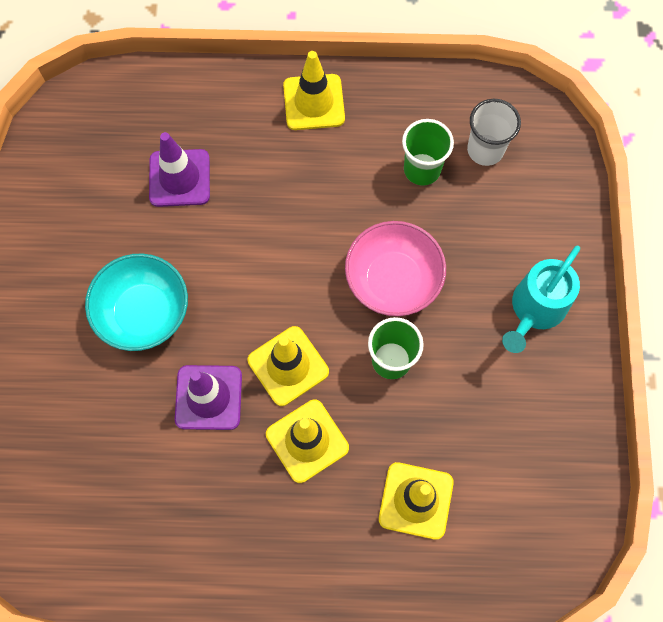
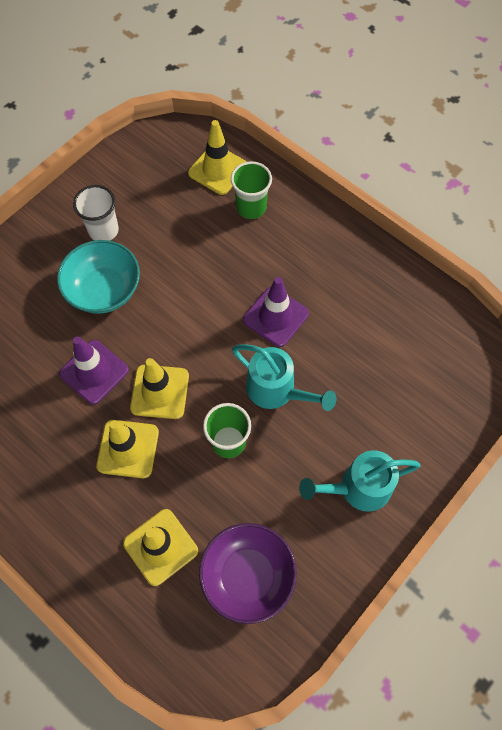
camera: 40 degrees right, 5 degrees down
purple traffic cone [149,132,210,207] -> purple traffic cone moved to [243,277,309,347]
yellow traffic cone [283,51,345,130] -> yellow traffic cone moved to [188,120,247,195]
pink bowl [345,221,446,316] -> turquoise watering can [232,344,337,411]
green cup [402,119,454,186] -> green cup moved to [231,161,272,219]
white cup [467,99,521,166] -> white cup moved to [73,185,119,241]
none -> purple bowl [199,523,297,624]

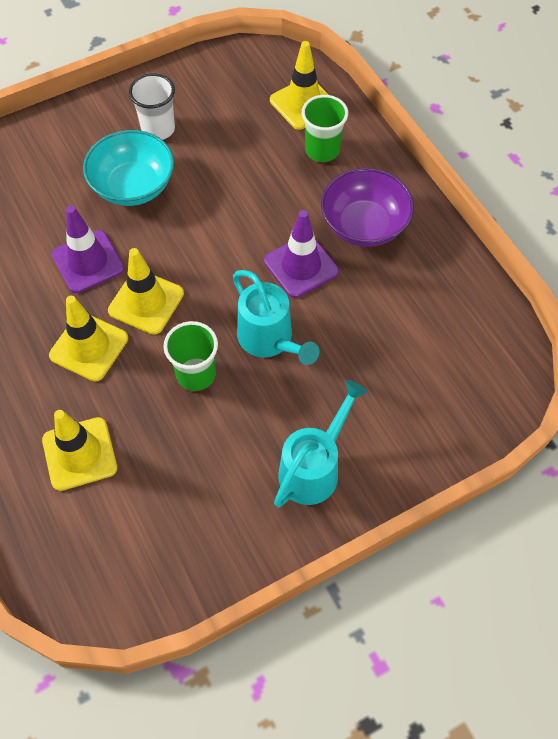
camera: 20 degrees right, 5 degrees down
purple bowl [199,523,297,624] -> purple bowl moved to [321,168,414,247]
turquoise watering can [299,450,421,512] -> turquoise watering can turned 120 degrees clockwise [274,380,368,507]

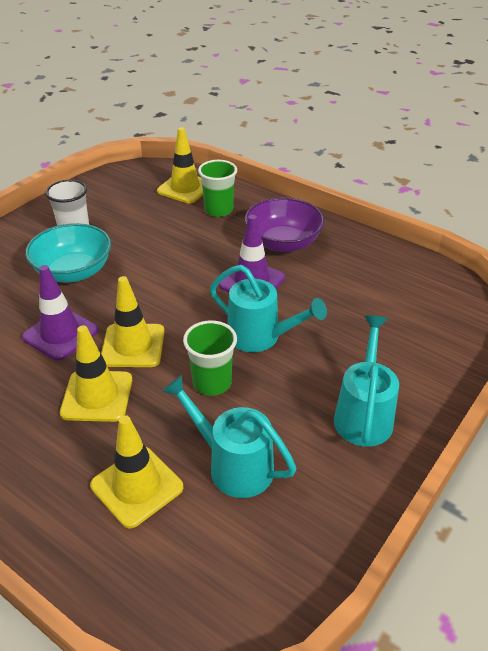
camera: 25 degrees left, 20 degrees down
none -> turquoise watering can [162,375,296,498]

